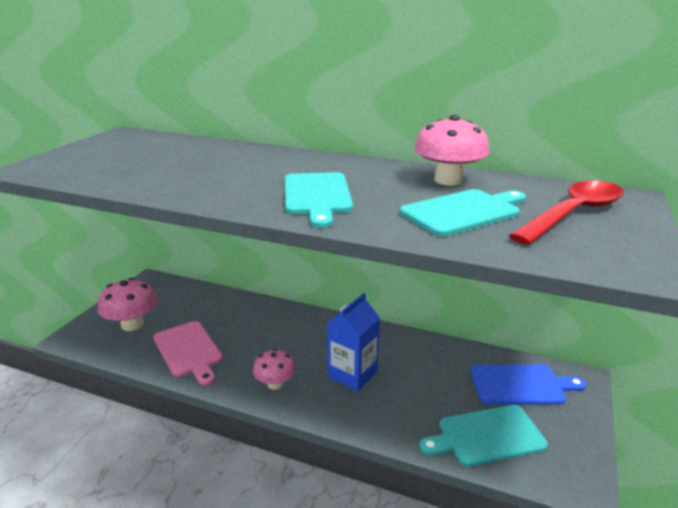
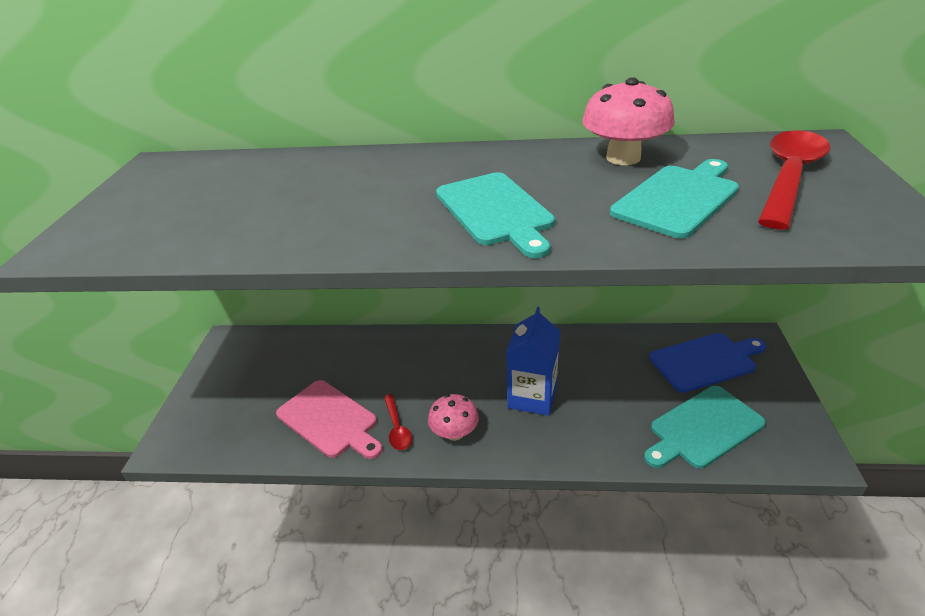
camera: 15 degrees left, 10 degrees up
pink mushroom [98,278,158,331] -> none
none -> red spoon [384,394,412,450]

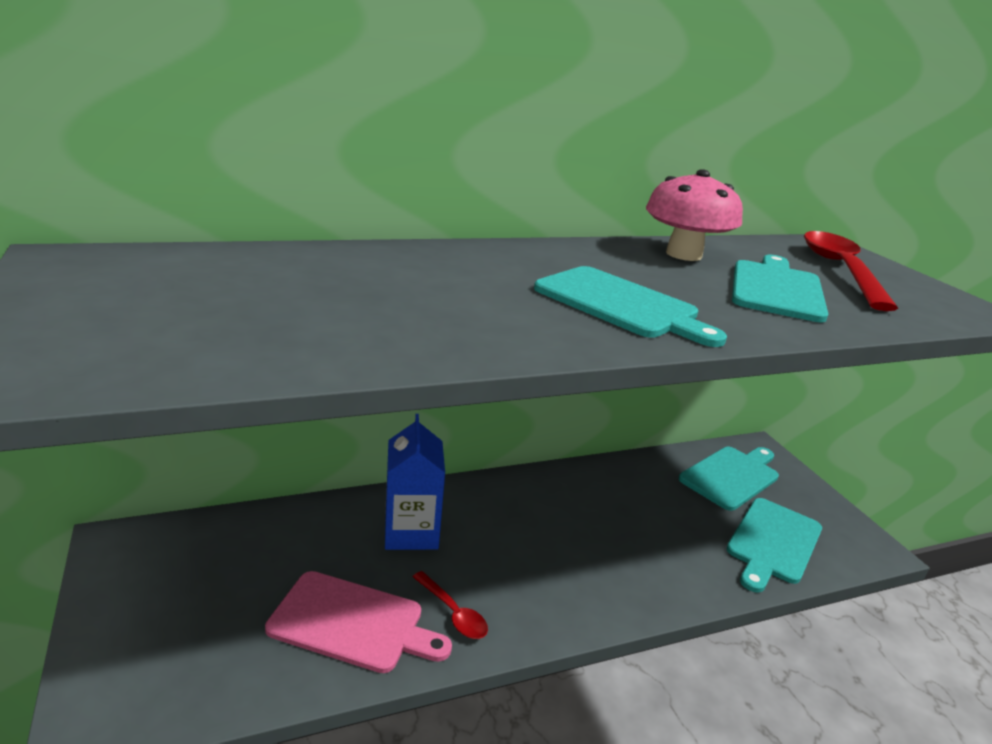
camera: 30 degrees left, 10 degrees down
pink mushroom [428,394,479,441] -> none
blue carton [506,307,560,416] -> blue carton moved to [385,414,445,550]
blue cutting board [649,333,766,393] -> turquoise cutting board [679,447,779,511]

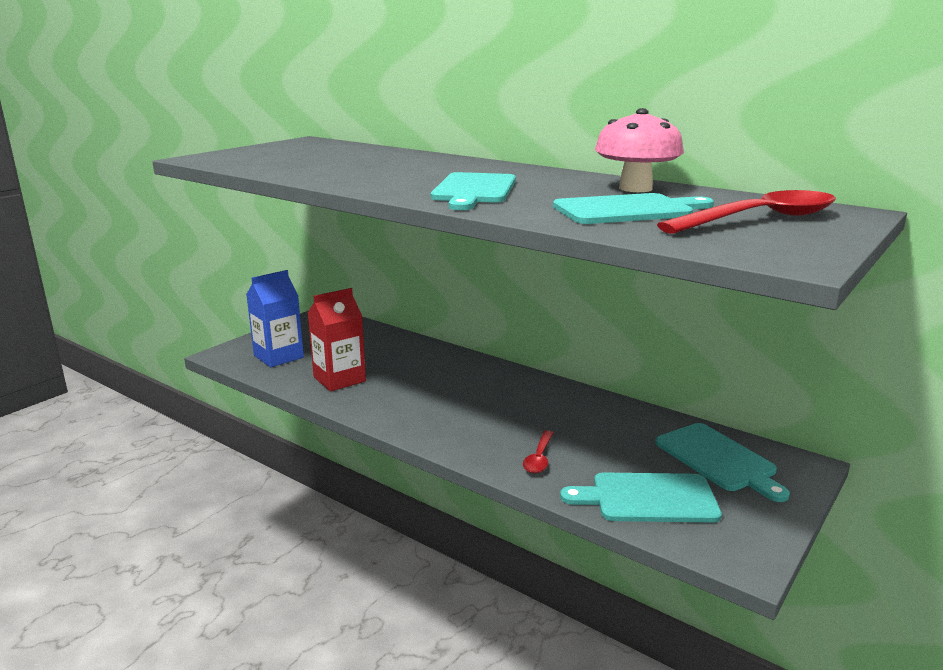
camera: 60 degrees right, 5 degrees down
pink cutting board [265,571,452,673] -> red carton [308,288,366,391]
blue carton [385,414,445,550] -> blue carton moved to [246,270,304,367]
red spoon [413,571,488,639] -> red spoon moved to [523,430,553,473]
turquoise cutting board [679,447,779,511] -> turquoise cutting board turned 45 degrees clockwise [655,423,790,502]

